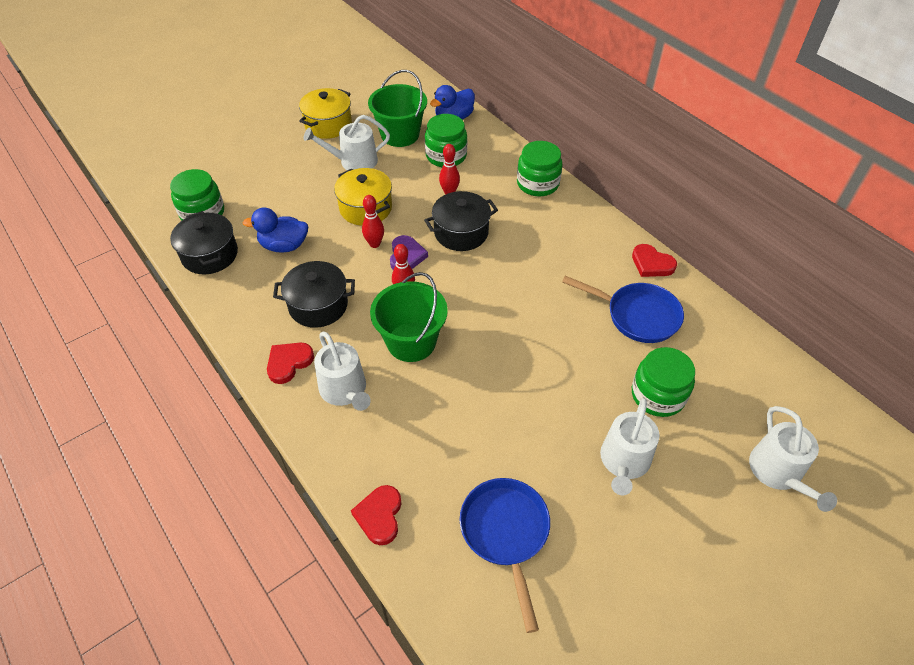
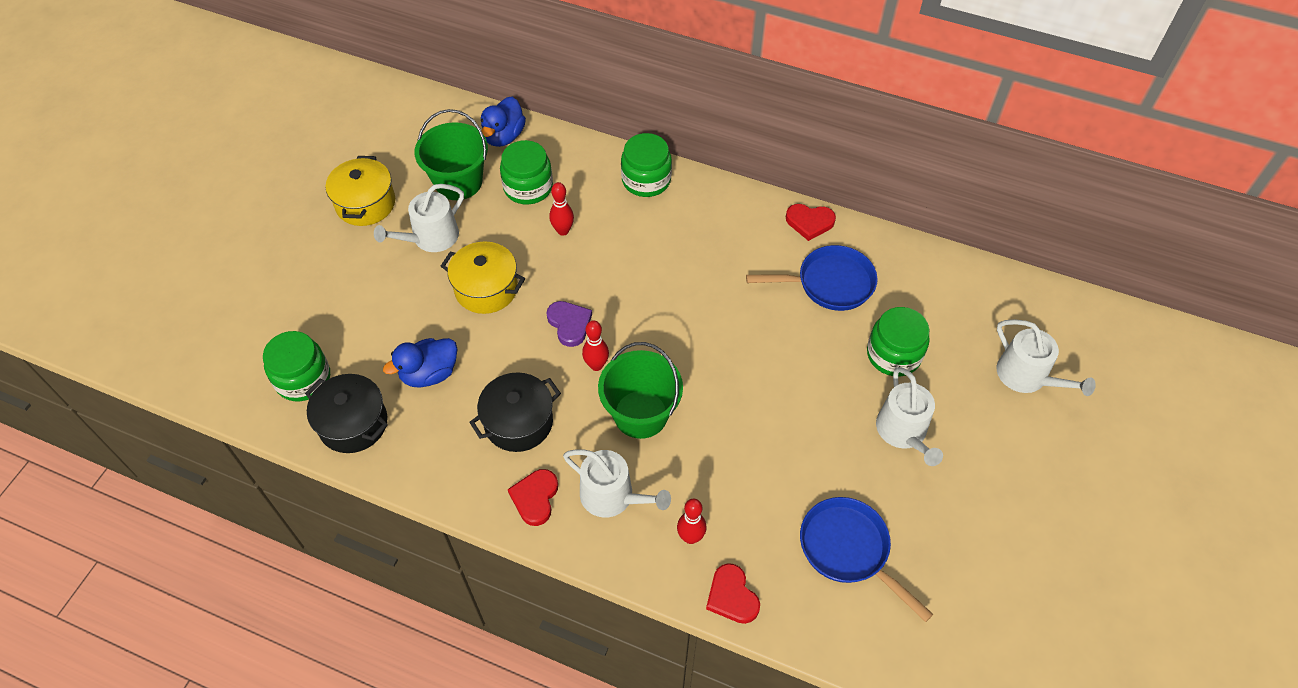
camera: 30 degrees left, 5 degrees up
red bowling pin [362,195,384,248] -> red bowling pin moved to [677,499,706,544]
black pot [424,191,498,251] -> none

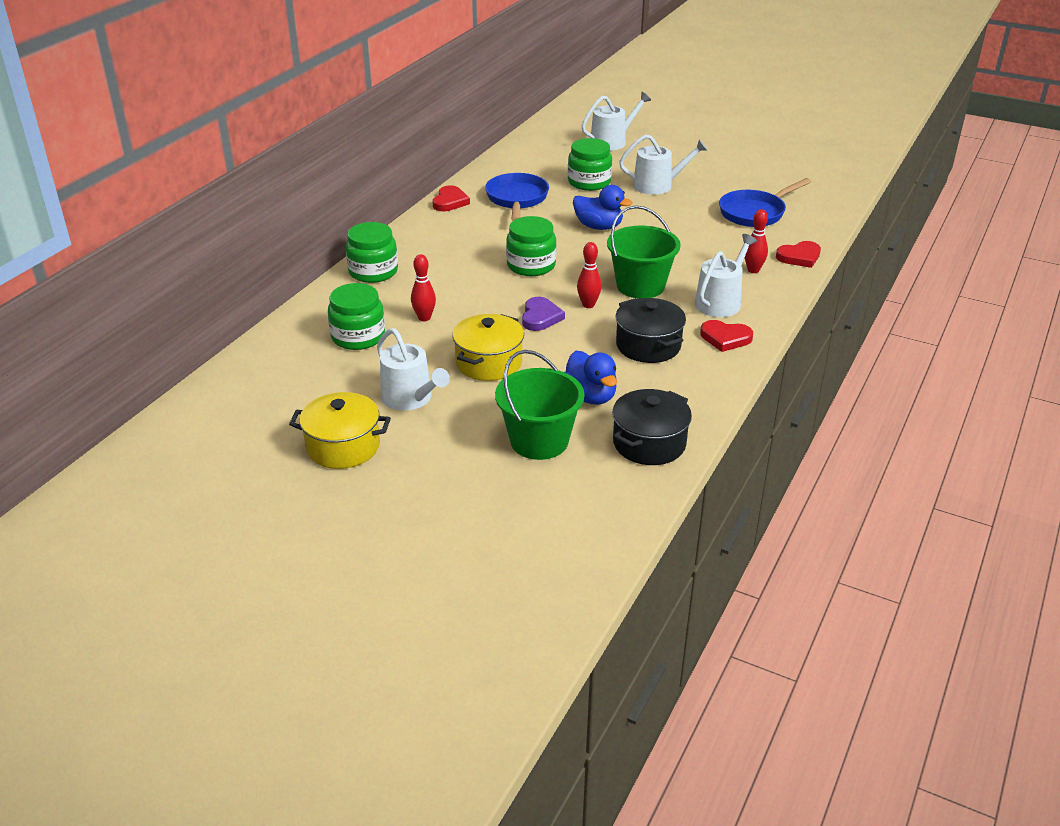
camera: 85 degrees left, 20 degrees down
green jar [263,331,330,401] -> green jar moved to [506,216,557,276]
green bucket [414,109,488,200] -> green bucket moved to [495,350,584,460]
blue duck [481,97,526,147] -> blue duck moved to [573,185,632,230]
purple heart [546,301,592,347] -> purple heart turned 120 degrees clockwise [522,297,565,331]

